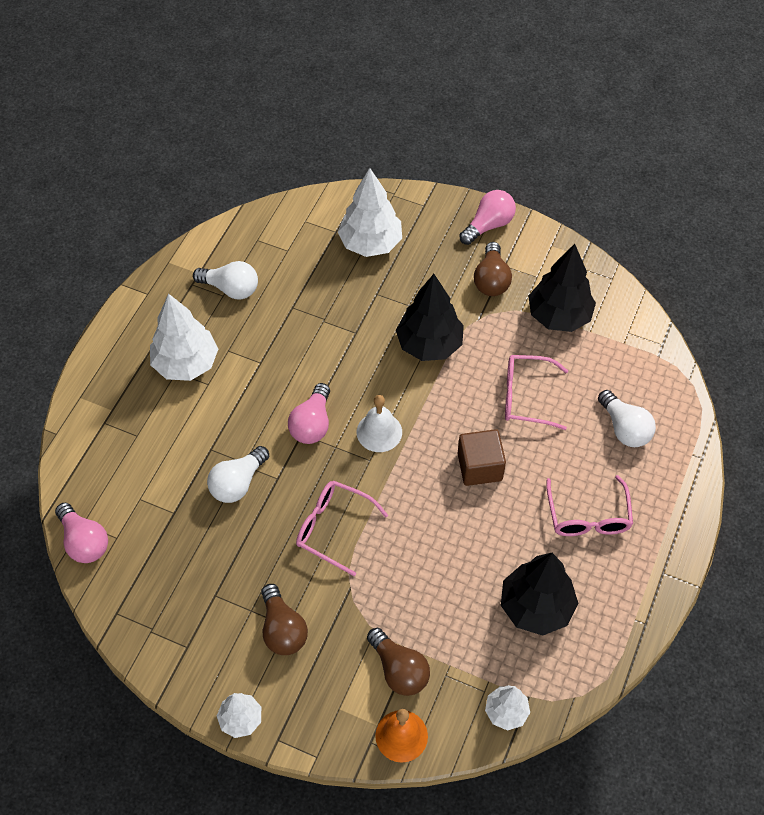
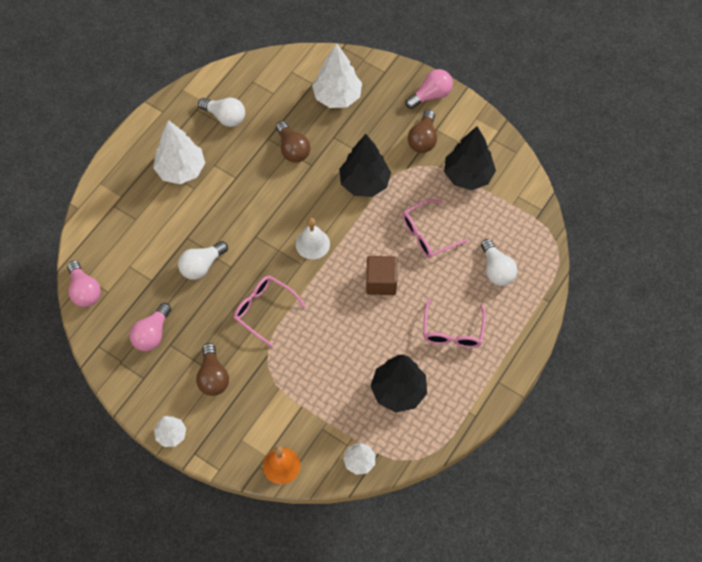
camera: 10 degrees right, 5 degrees up
pink light bulb [288,383,330,444] -> pink light bulb moved to [129,303,171,351]
brown light bulb [367,628,430,696] -> brown light bulb moved to [276,121,310,163]
pink glasses [505,355,568,430] -> pink glasses turned 45 degrees counterclockwise [402,199,468,258]

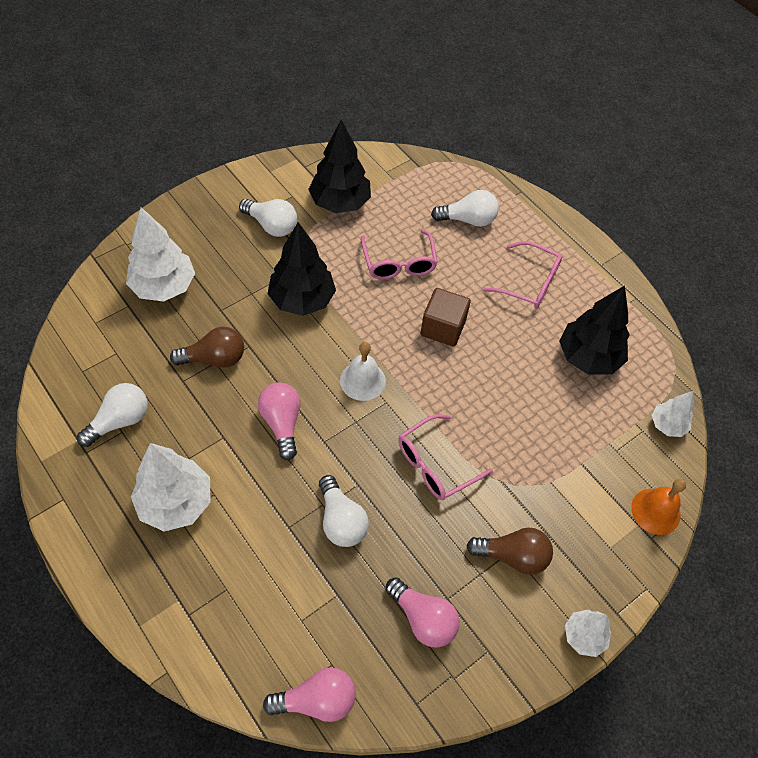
camera: 75 degrees left, 5 degrees down
pink light bulb [405,69,453,109] -> pink light bulb moved to [258,382,301,460]
brown light bulb [408,110,437,153] -> white light bulb [239,199,297,237]

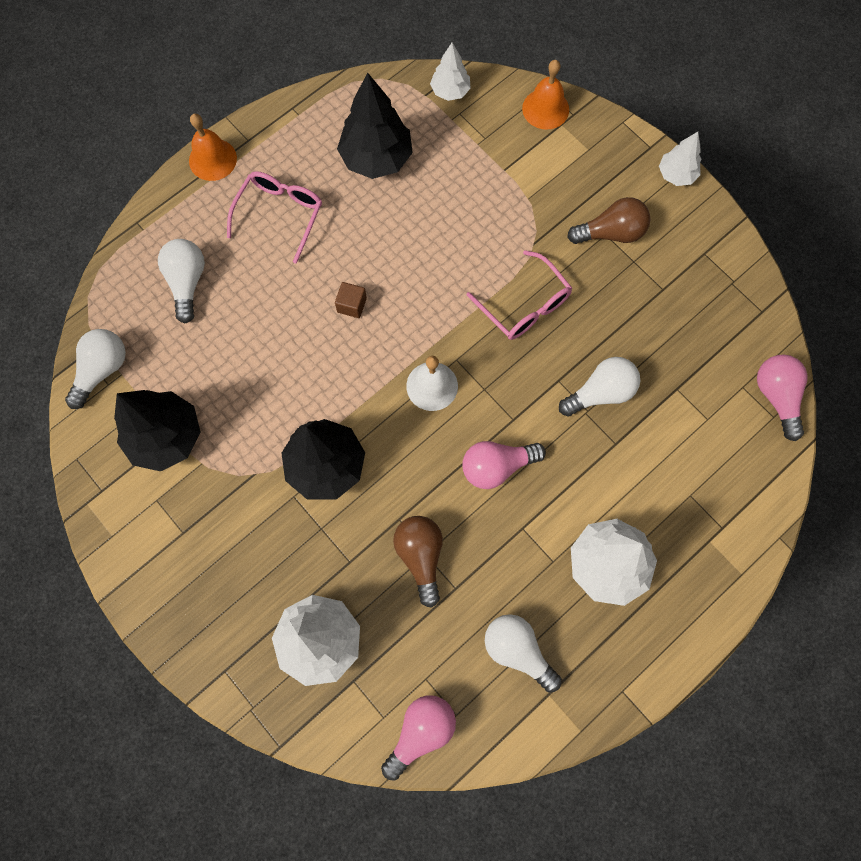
camera: 90 degrees left, 15 degrees up
white light bulb [239,199,297,237] -> white light bulb moved to [65,329,126,409]
pink glasses [361,230,438,280] -> none
pink light bulb [386,577,459,648] -> pink light bulb moved to [381,695,456,781]
brown cube [421,288,471,347] -> brown cube [335,282,367,318], size x0.57
brown light bulb [466,527,553,575] -> brown light bulb turned 75 degrees clockwise [567,197,651,244]
none -> orange bell [189,114,237,181]

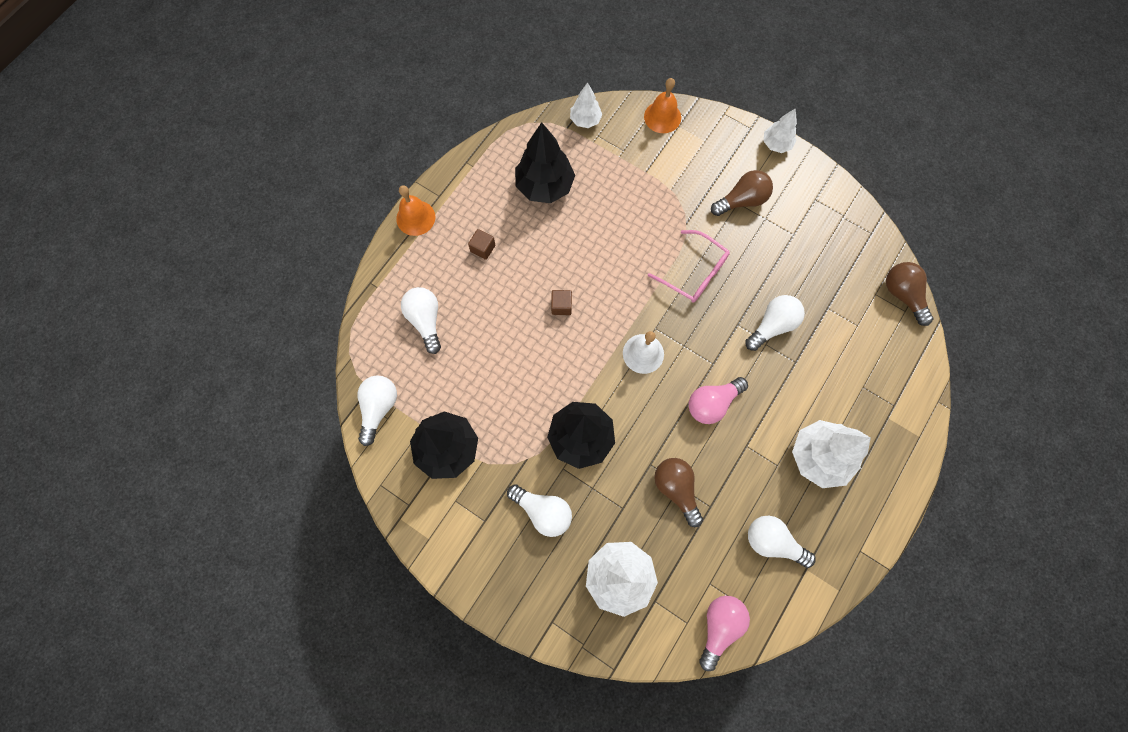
camera: 15 degrees left, 0 degrees up
pink glasses [227,171,322,264] -> brown cube [468,229,495,260]
pink light bulb [757,354,808,441] -> brown light bulb [886,262,933,326]
none -> white light bulb [507,484,572,537]

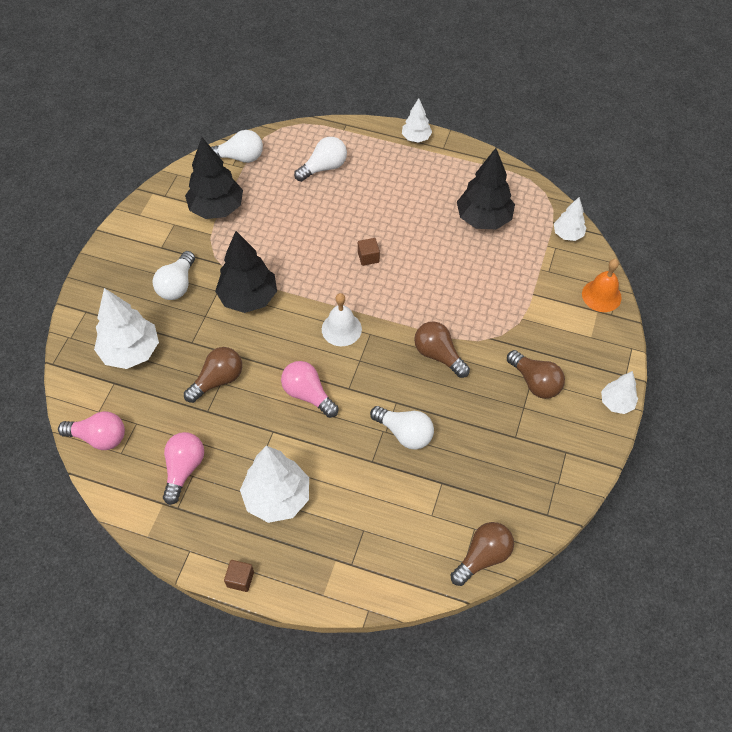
camera: 75 degrees right, 15 degrees down
orange bell [396,185,435,236] -> white tree [402,98,432,143]
brown cube [468,229,495,260] -> brown cube moved to [224,560,254,592]
pink glasses [648,230,730,302] -> brown light bulb [414,321,470,378]
white light bulb [748,516,816,568] -> pink light bulb [163,432,204,505]

